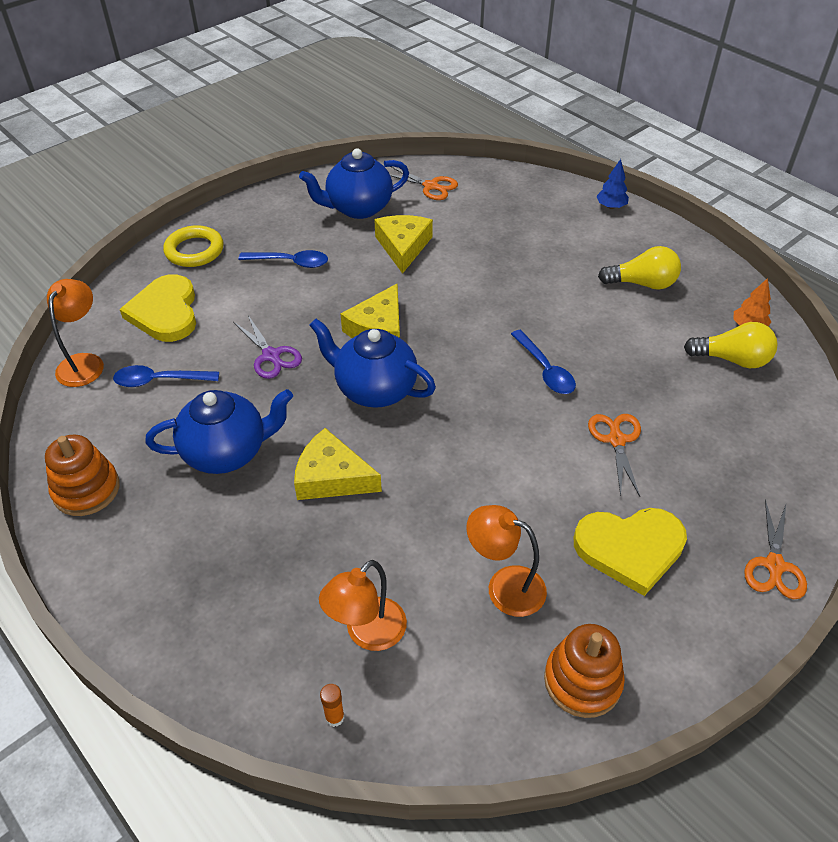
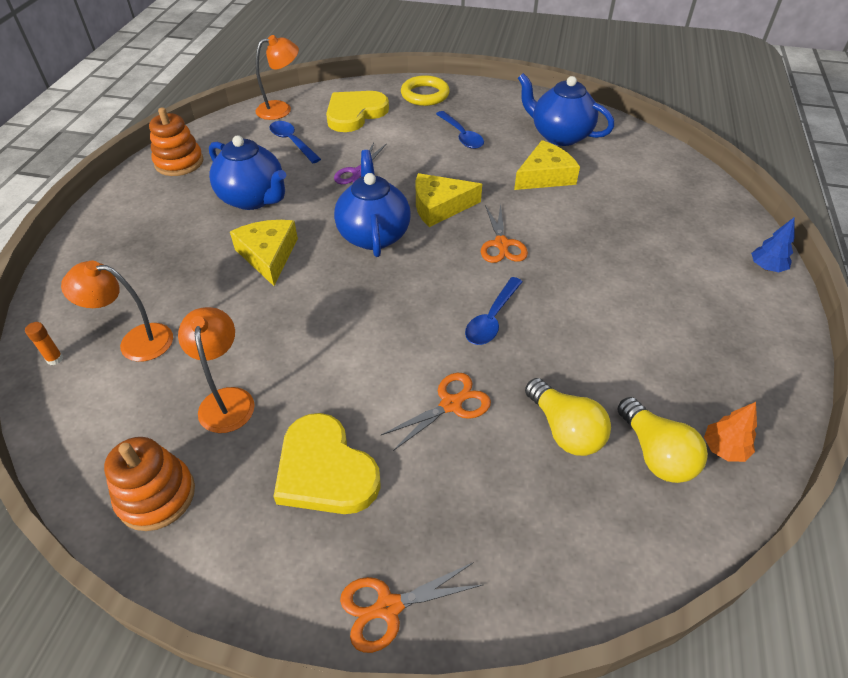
camera: 55 degrees right, 0 degrees up
orange scissors [390,166,458,200] -> orange scissors moved to [481,204,528,263]
yellow light bulb [598,246,681,290] -> yellow light bulb moved to [525,378,611,456]

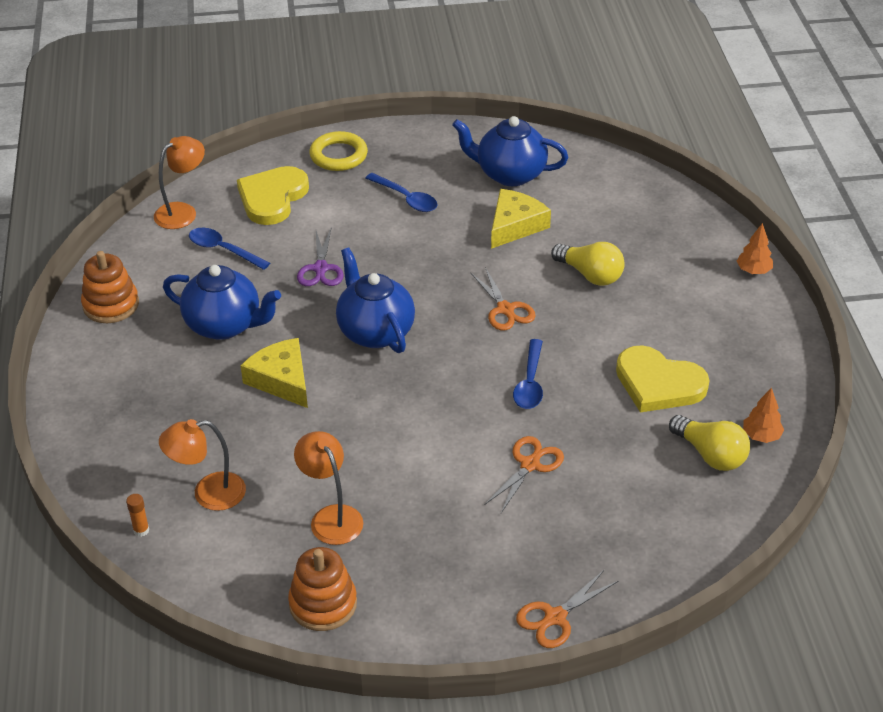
camera: 20 degrees left, 5 degrees down
yellow heart [273,413,381,514] -> yellow heart moved to [616,345,710,412]
yellow cheese [416,173,482,227] -> none
yellow light bulb [525,378,611,456] -> yellow light bulb moved to [551,242,625,286]
blue tree [751,217,795,272] -> orange tree [737,223,773,274]

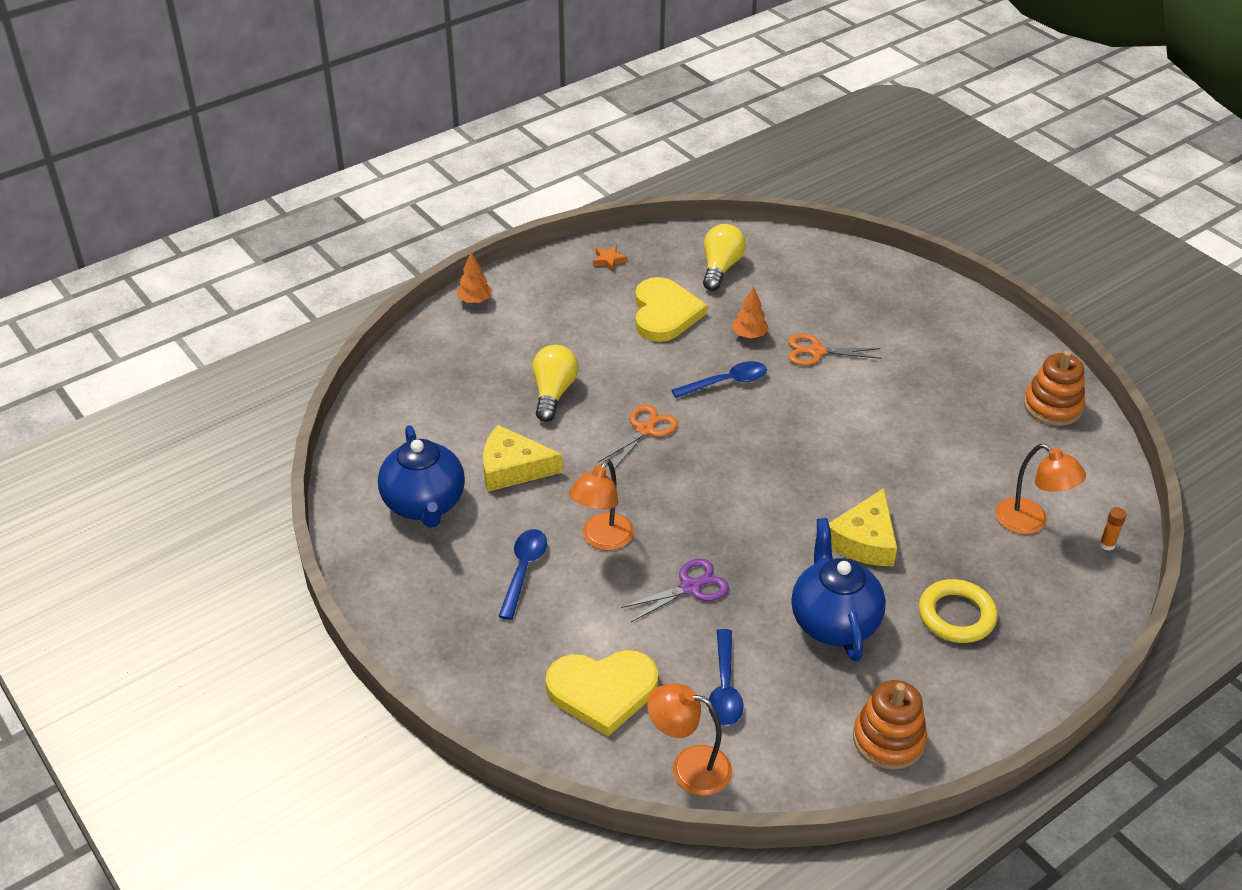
camera: 120 degrees left, 0 degrees up
orange lamp [294,431,363,545] -> orange lamp moved to [569,459,634,551]
yellow ring [309,131,368,171] -> yellow ring moved to [919,579,997,643]
blue teapot [336,247,415,353] -> none
orange scissors [516,570,618,648] -> none
orange tree [743,387,784,443] -> orange tree moved to [732,286,769,339]
none -> orange star [593,245,627,272]

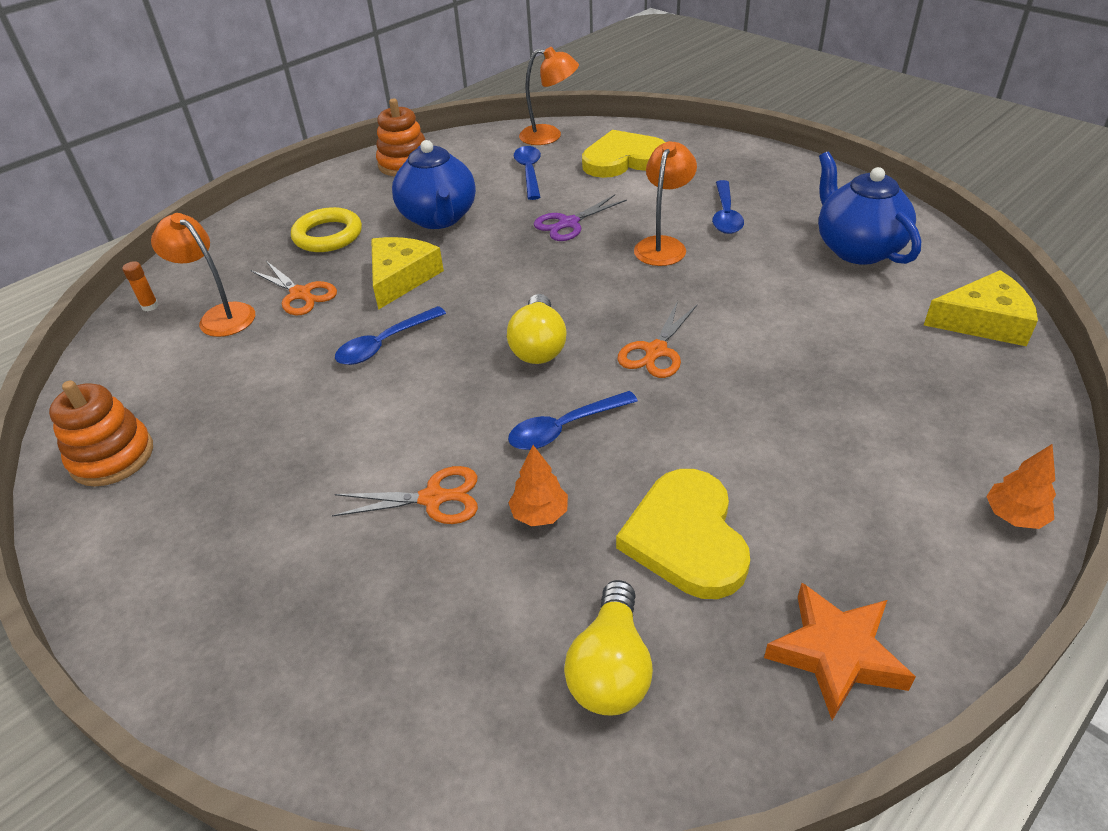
camera: 175 degrees right, 0 degrees up
yellow cheese [483,425,563,492] -> yellow cheese moved to [924,270,1038,346]
yellow light bulb [532,345,578,422] -> yellow light bulb moved to [507,294,567,364]
orange star [593,245,627,272] -> orange star [764,583,916,720], size x1.95
none -> orange scissors [250,261,337,315]
none -> blue spoon [335,306,446,365]

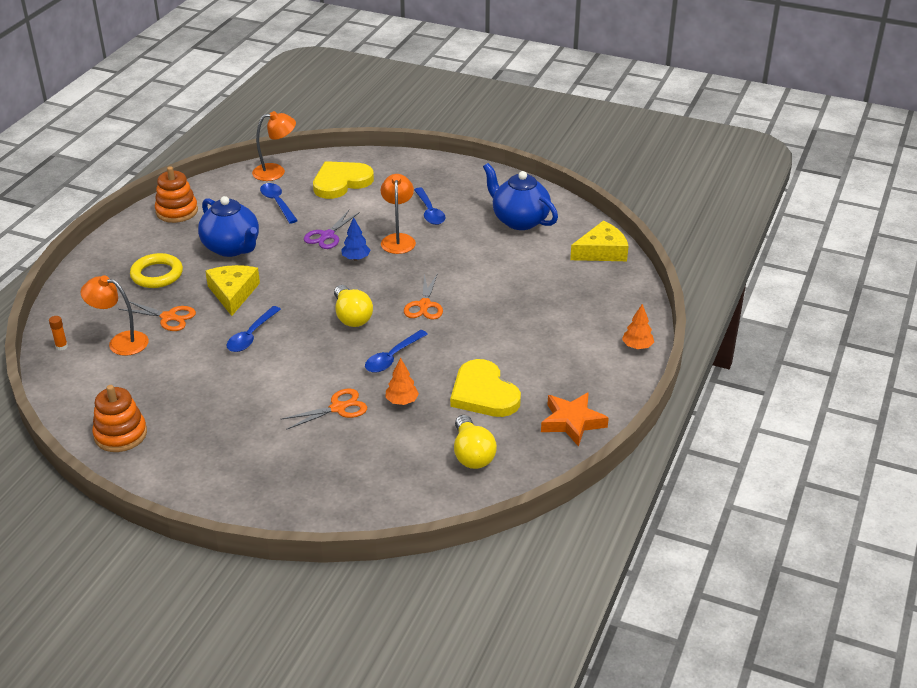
camera: 25 degrees left, 5 degrees down
none -> blue tree [341,217,370,261]

